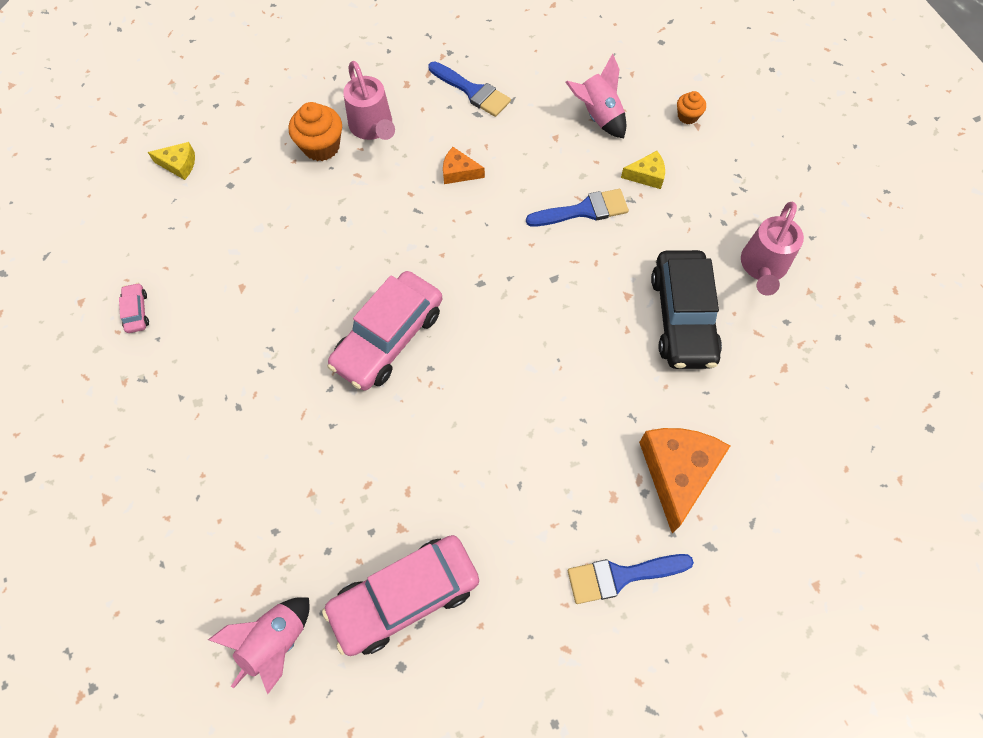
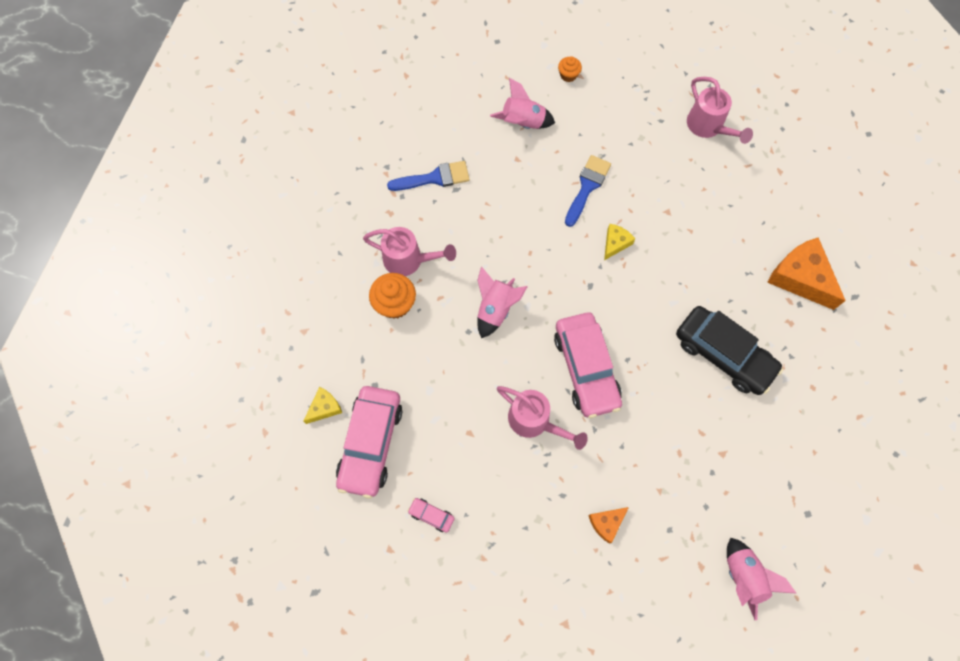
camera: 50 degrees left, 5 degrees up
pink car [322,535,479,656] -> pink car moved to [336,386,403,499]
orange cheese [443,147,485,184] -> orange cheese moved to [588,507,629,544]
blue brush [568,554,694,604] -> none
yellow cheese [621,151,665,189] -> yellow cheese moved to [604,224,635,260]
black car [651,250,722,369] -> black car moved to [676,306,783,395]
none -> pink rocket [477,266,527,338]
none -> pink watering can [497,386,588,450]

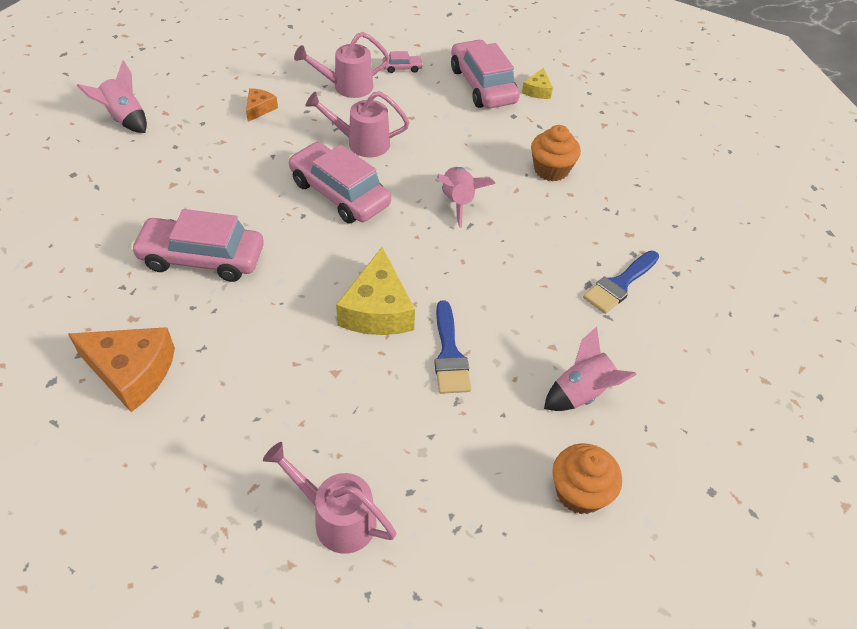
camera: 145 degrees right, 20 degrees down
pink watering can [363,227,456,276] -> pink watering can moved to [294,32,390,98]
orange cupcake [558,56,582,82] -> orange cupcake [552,443,622,514], size x1.76
yellow cheese [604,224,635,260] -> yellow cheese [336,247,415,335], size x1.96
black car [676,306,783,395] -> pink car [130,209,264,282]

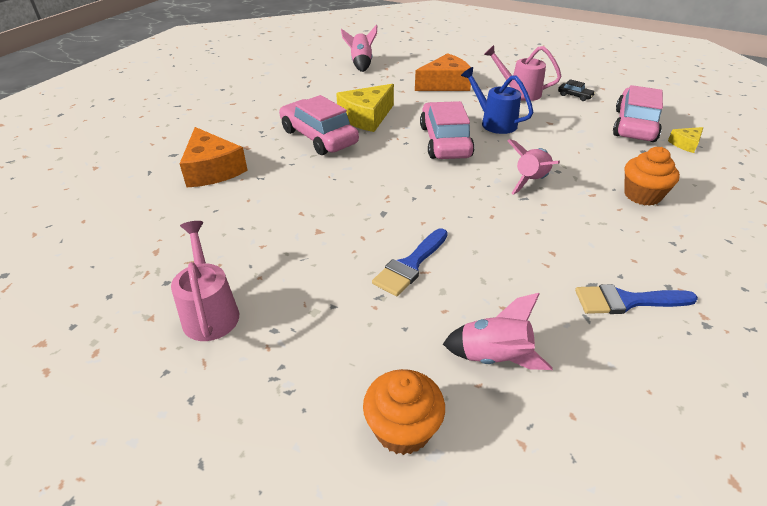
camera: 45 degrees right, 10 degrees down
orange cheese [246,88,278,122] -> orange cheese [415,53,471,91], size x1.96
pink watering can [305,91,410,157] -> blue watering can [461,67,533,134]
yellow cheese [336,247,415,335] -> yellow cheese moved to [336,84,394,132]
pink car [383,51,423,73] -> black car [558,79,595,101]

